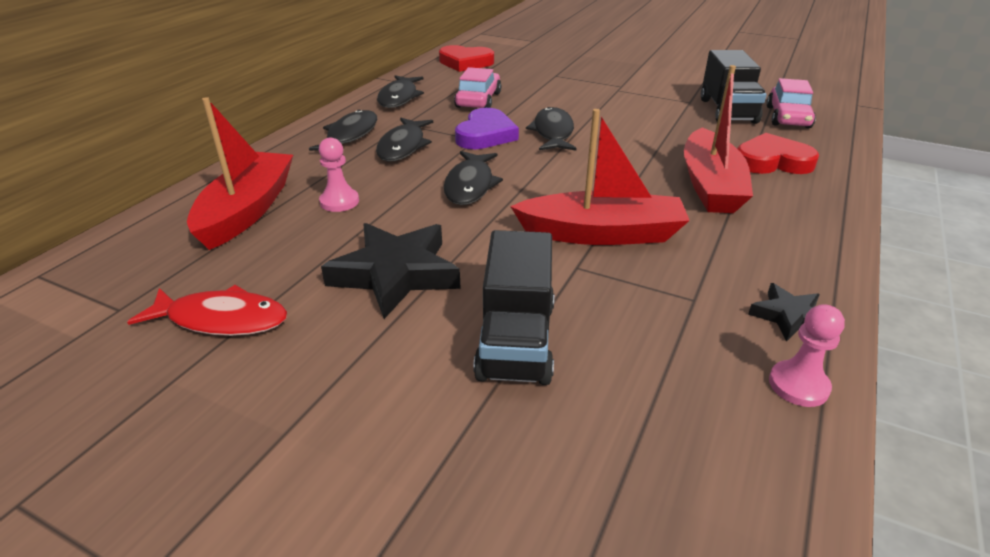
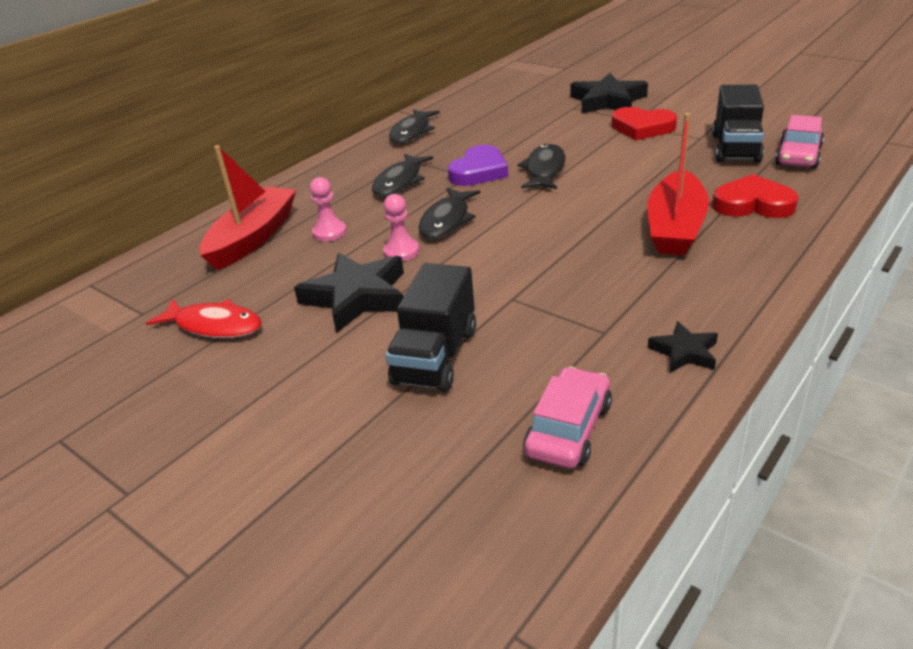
camera: 15 degrees right, 0 degrees up
black fish [309,110,377,155] -> none
red heart [439,45,494,72] -> red heart moved to [612,107,677,140]
pink car [454,67,501,108] -> pink car moved to [524,367,612,469]
red boat [510,109,690,245] -> none
pink pawn [769,304,845,407] -> pink pawn moved to [383,194,419,261]
none -> black star [570,73,648,114]

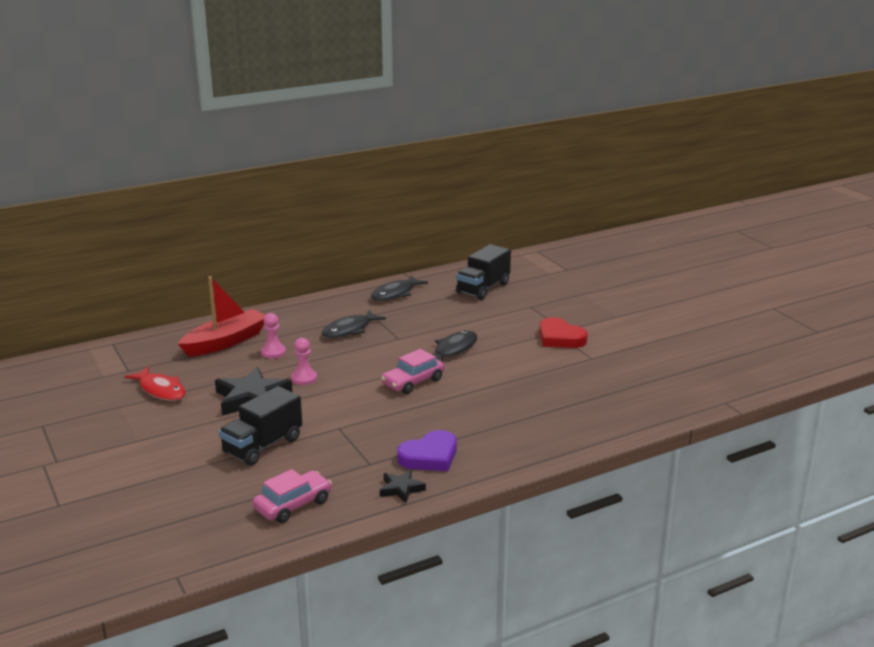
camera: 20 degrees right, 10 degrees down
black fish [419,188,480,239] -> none
purple heart [448,145,508,186] -> purple heart moved to [397,430,457,471]
black star [570,73,648,114] -> none
red boat [647,113,709,255] -> none
black truck [712,85,764,163] -> black truck moved to [456,244,511,300]
red heart [712,174,798,218] -> none
pink car [775,115,824,169] -> pink car moved to [381,349,444,394]

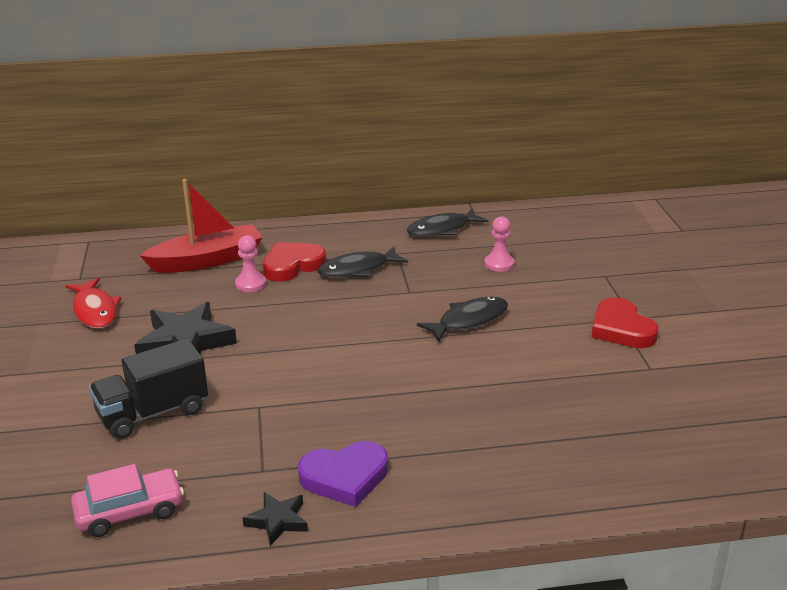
camera: 20 degrees right, 5 degrees up
pink pawn [291,338,317,385] -> pink pawn moved to [484,216,514,272]
pink car [381,349,444,394] -> none
black truck [456,244,511,300] -> none
none -> red heart [263,242,326,282]

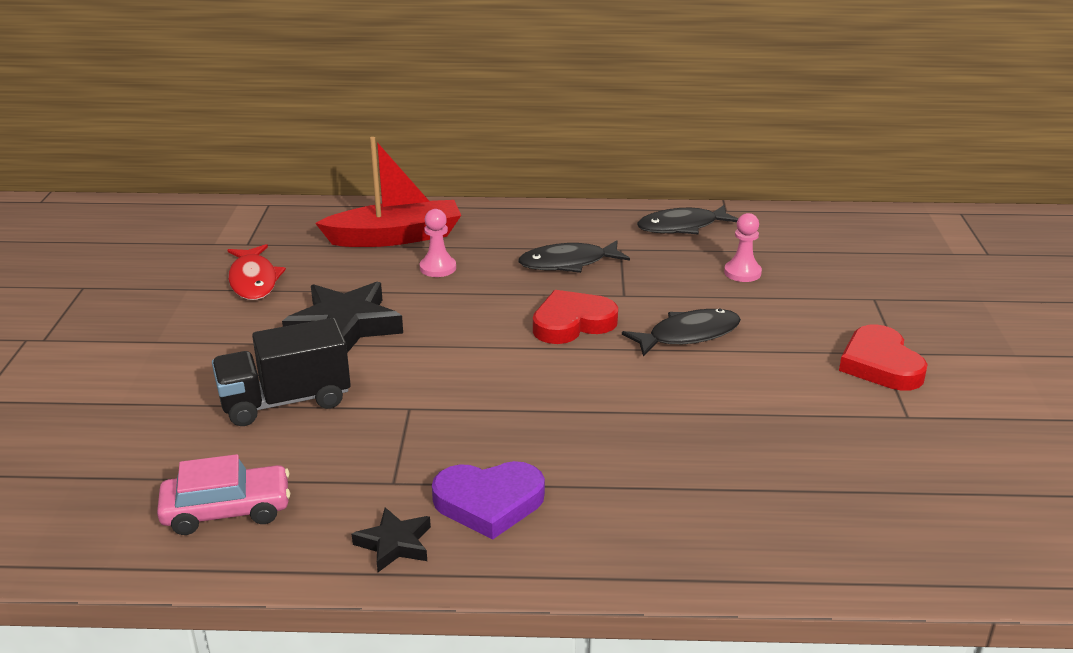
camera: 10 degrees right, 0 degrees up
red heart [263,242,326,282] -> red heart moved to [533,290,618,344]

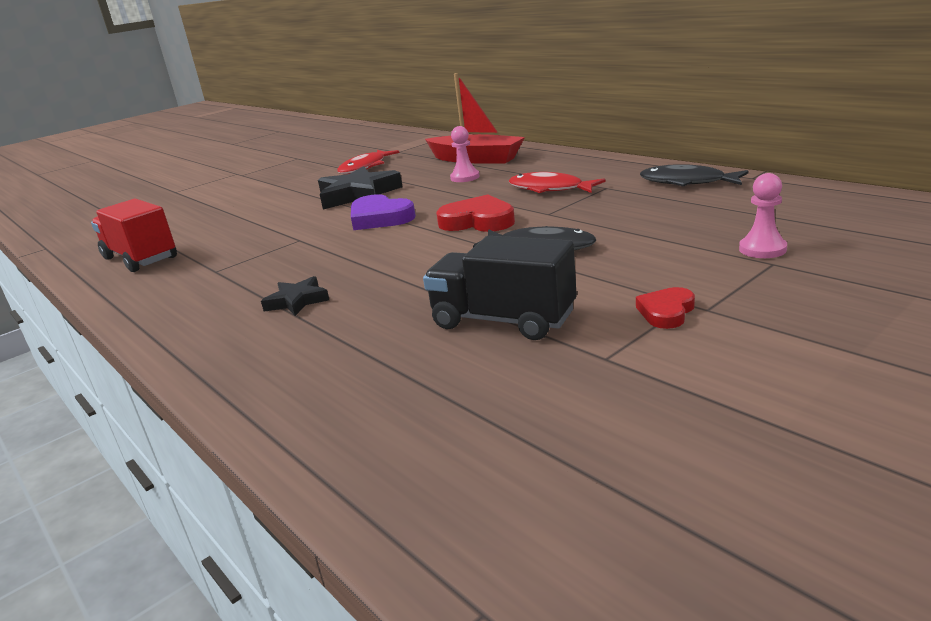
camera: 50 degrees right, 5 degrees down
pink car [157,454,290,535] -> red truck [91,199,177,272]
black truck [212,318,351,426] -> black truck moved to [423,236,577,340]
black star [352,507,431,572] -> black star moved to [261,276,329,316]
purple heart [432,461,545,540] -> purple heart moved to [351,194,416,230]
black fish [518,240,630,273] -> red fish [508,172,606,193]
pink pawn [724,213,762,282] -> pink pawn moved to [739,173,787,258]
red heart [839,324,928,391] -> red heart [636,287,695,329], size x0.58

